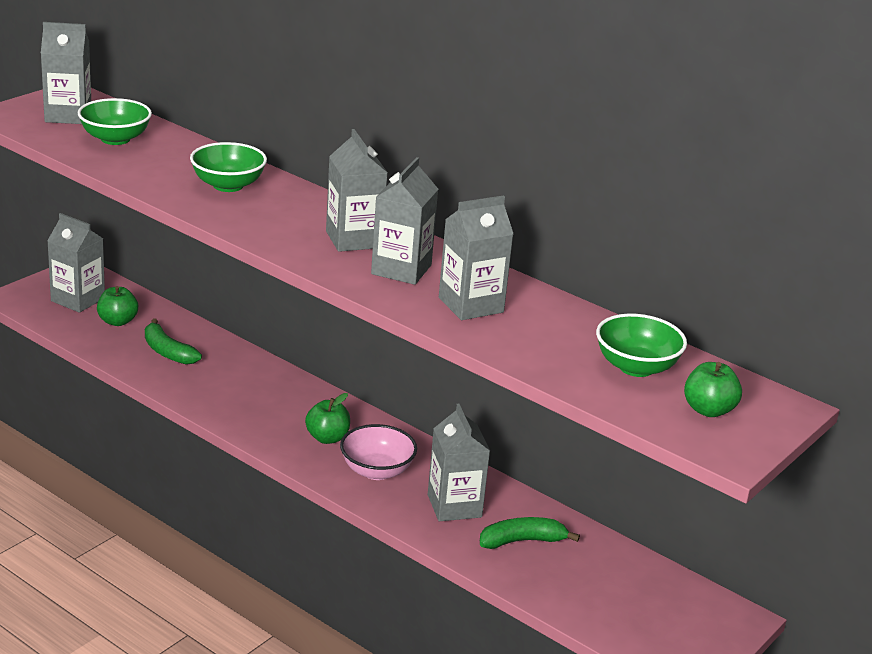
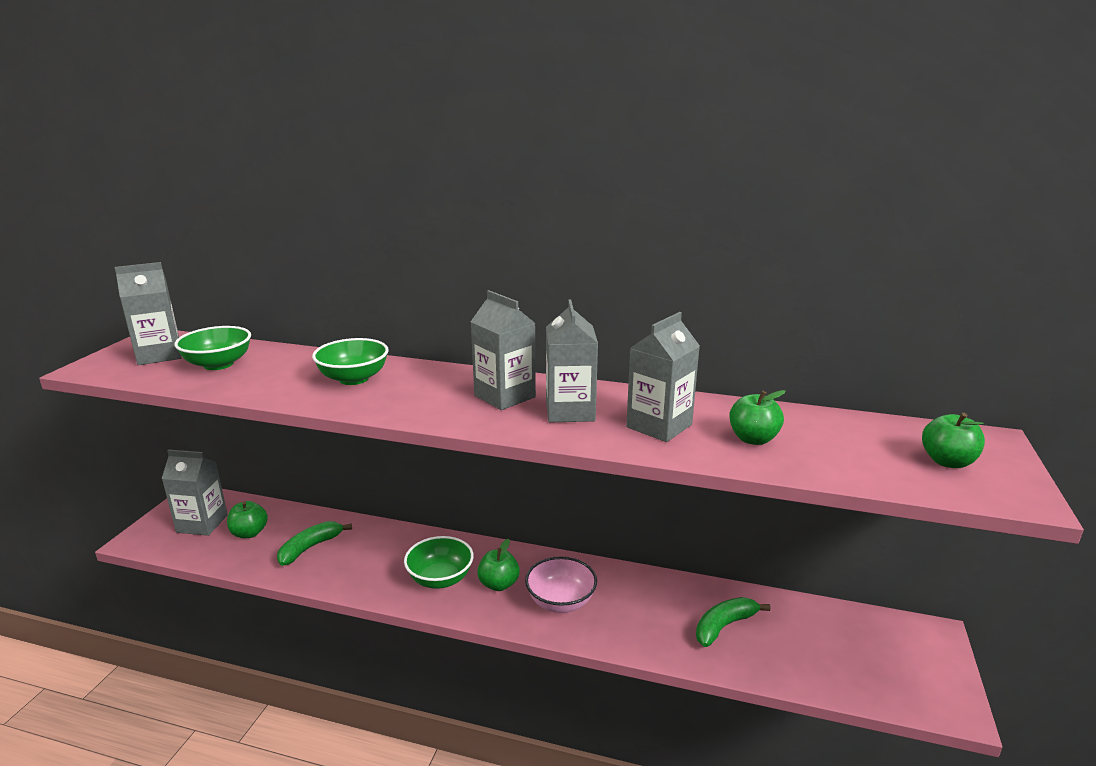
camera: 20 degrees left, 5 degrees down
green banana [145,318,202,365] -> green banana turned 105 degrees clockwise [277,521,352,566]
grey carton [428,404,490,521] -> none
green bowl [596,314,687,377] -> green bowl moved to [404,536,474,589]
none -> green apple [729,390,786,445]

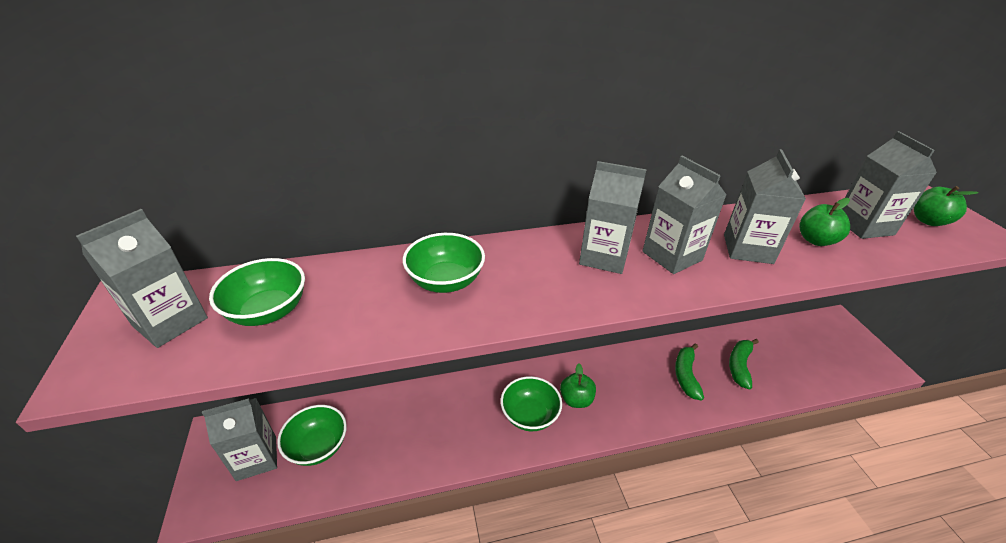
camera: 30 degrees left, 15 degrees up
green apple [227,501,268,538] -> green bowl [277,405,347,466]
green banana [277,521,352,566] -> green banana moved to [675,343,704,401]
pink bowl [525,557,597,613] -> none
none -> grey carton [842,131,937,239]

